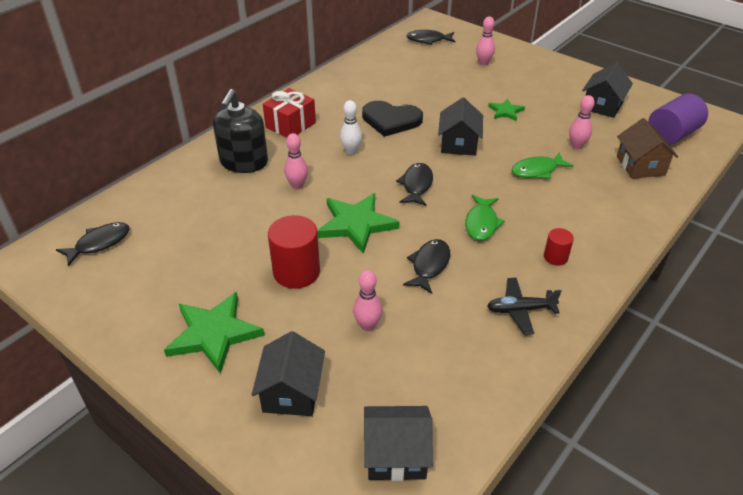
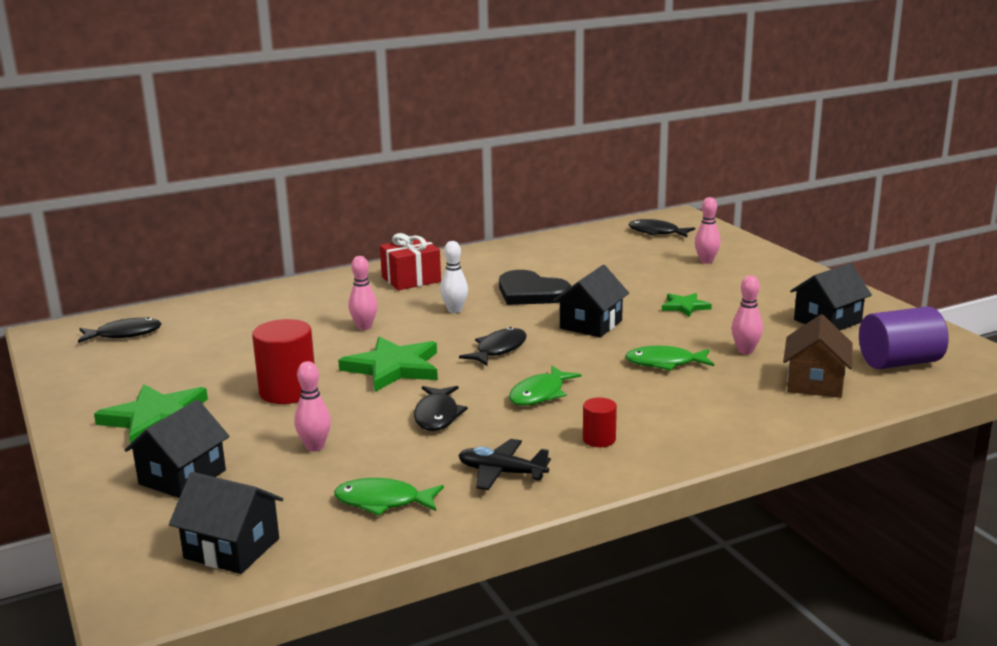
camera: 25 degrees right, 20 degrees down
black soap dispenser [213,89,268,173] -> none
black fish [403,239,450,294] -> black fish turned 135 degrees clockwise [414,386,468,431]
none -> green fish [334,478,444,516]

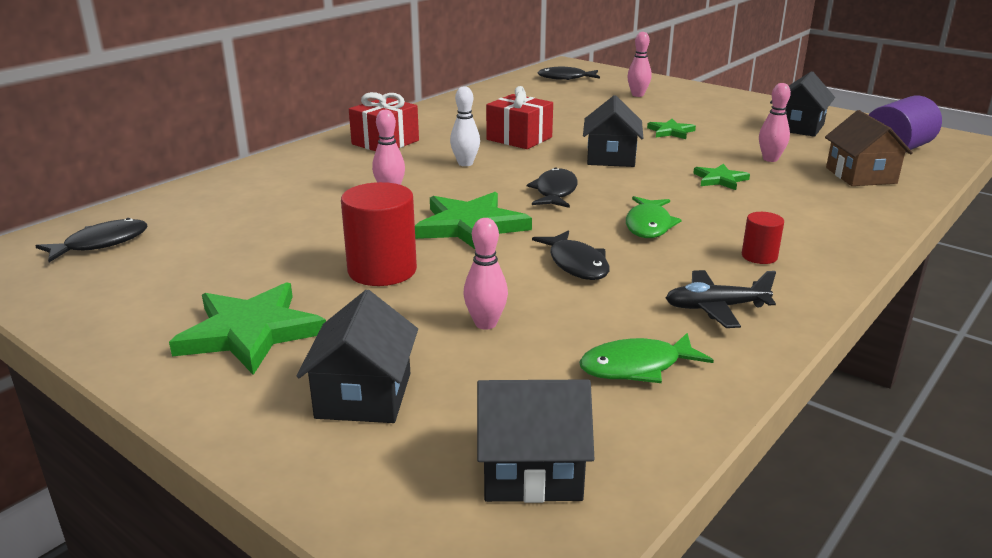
camera: 25 degrees left, 5 degrees up
black heart [499,270,571,305] -> red gift [486,86,553,149]
green fish [625,346,714,371] -> green star [693,163,750,190]

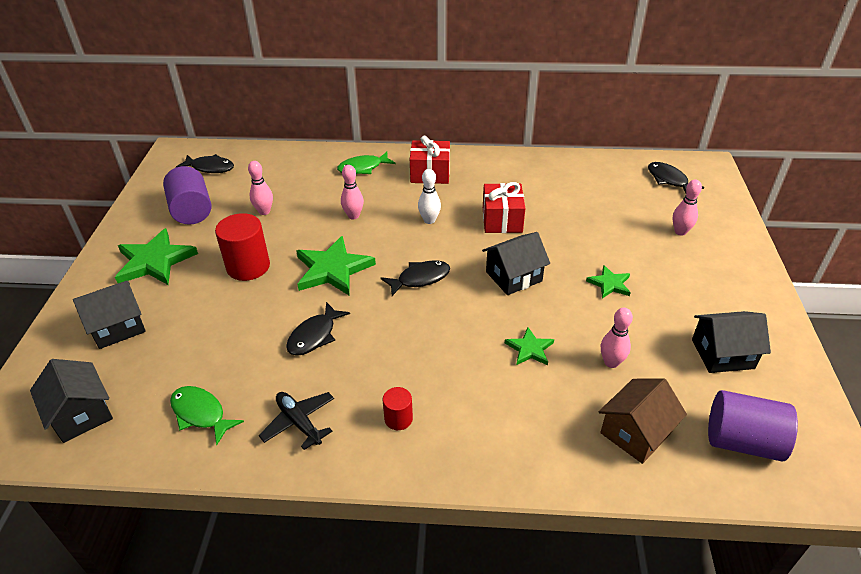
camera: 55 degrees right, 15 degrees up
pink bowling pin [463,218,508,330] -> pink bowling pin moved to [248,161,273,215]
green fish [626,196,682,238] -> green fish moved to [337,152,396,174]
none -> purple cylinder [163,166,211,225]

